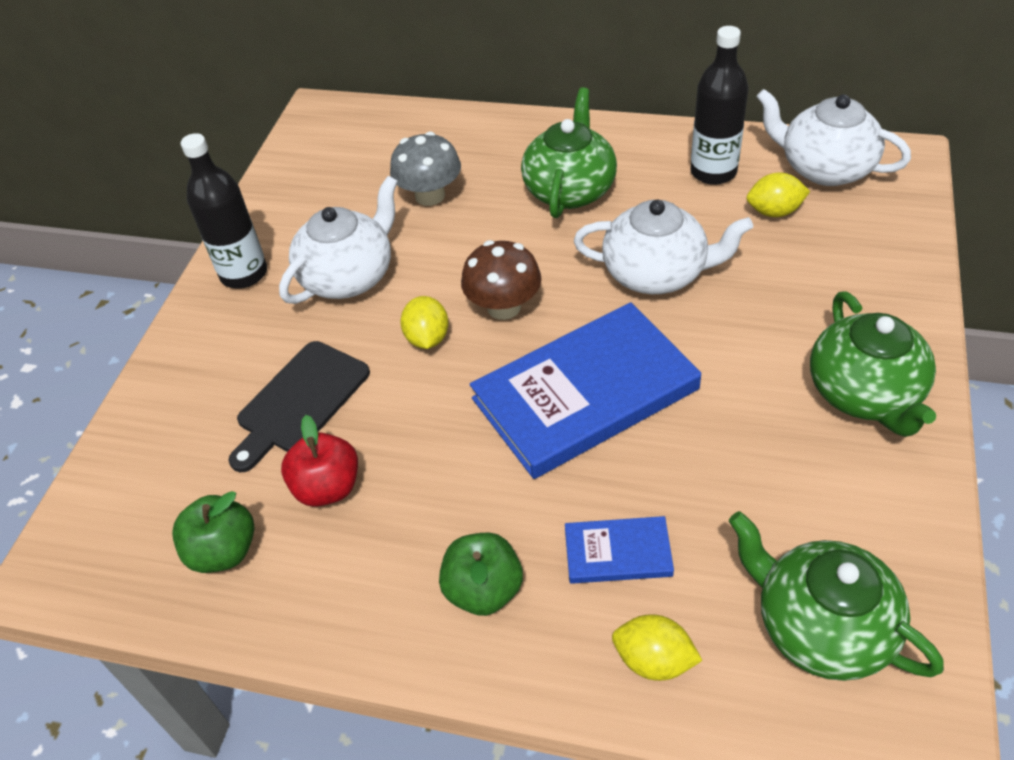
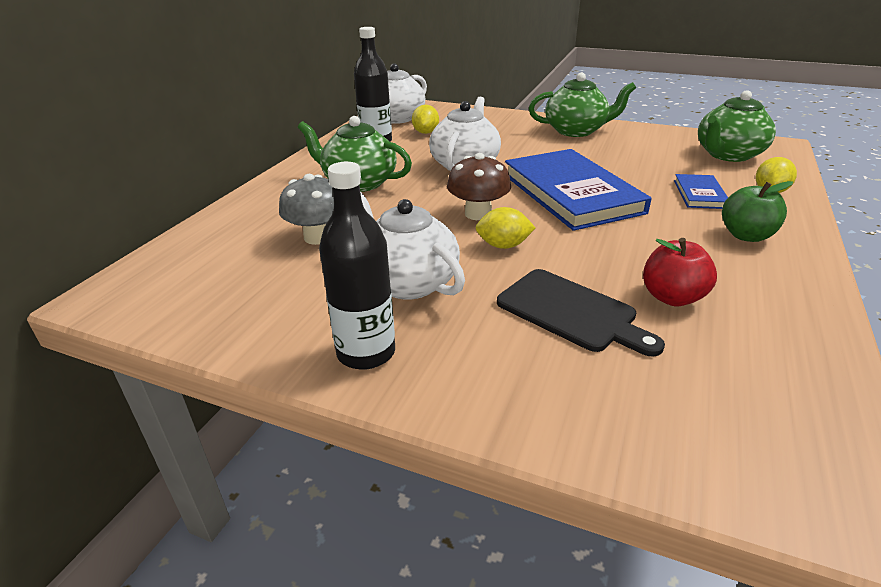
camera: 85 degrees left, 15 degrees down
green apple [172,491,254,573] -> none

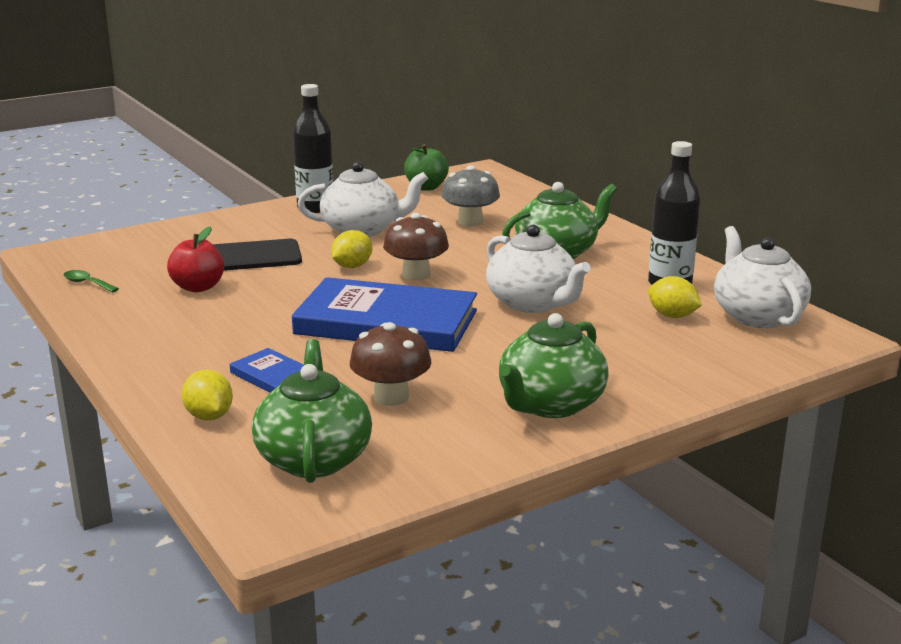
camera: 125 degrees right, 10 degrees down
green apple [722,181,793,242] -> green apple moved to [404,144,449,191]
none -> green spoon [63,270,119,292]
none -> brown mushroom [350,322,431,406]

